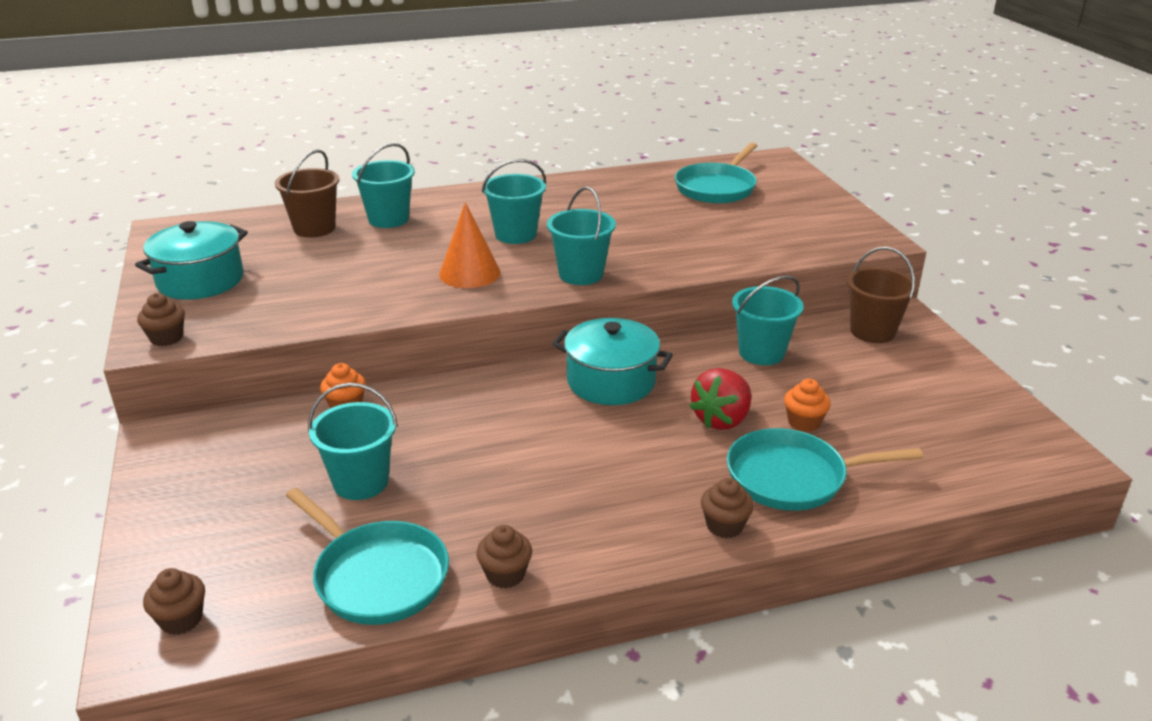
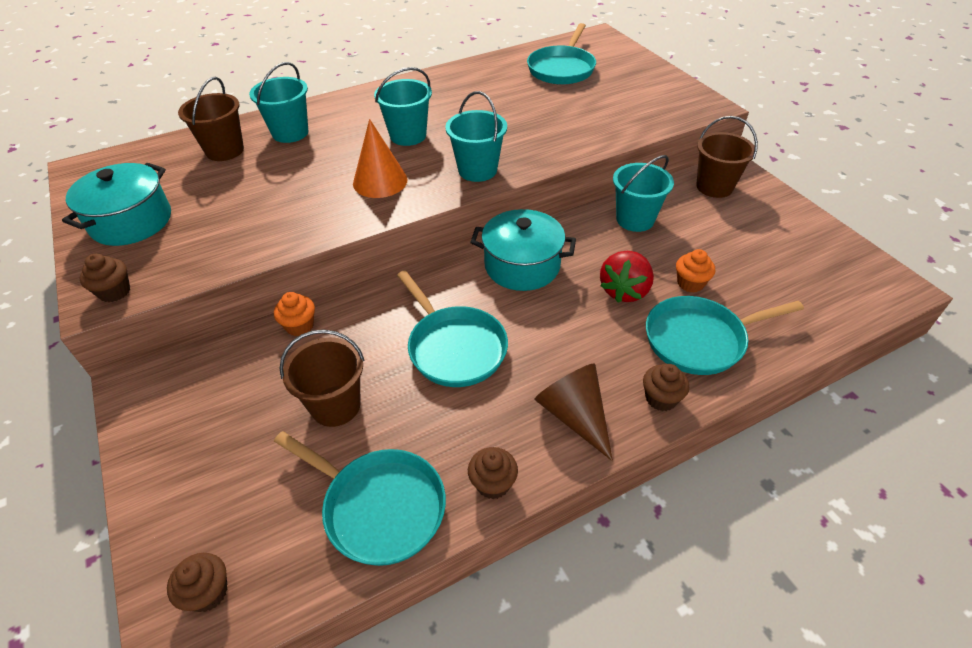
camera: 10 degrees left, 15 degrees up
turquoise bucket [308,383,398,500] -> brown bucket [280,330,364,427]
none -> turquoise pan [397,270,508,387]
none -> brown cone [534,363,613,461]

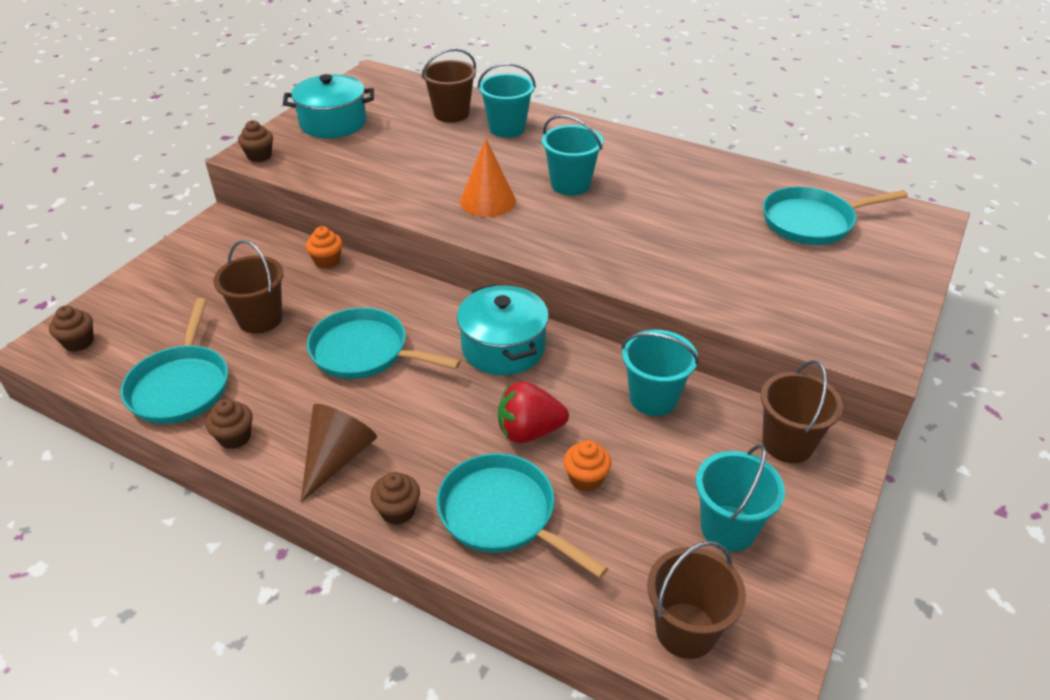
camera: 55 degrees right, 5 degrees down
turquoise pan [397,270,508,387] -> turquoise pan turned 90 degrees clockwise [307,307,461,379]
turquoise bucket [445,91,507,182] -> turquoise bucket moved to [696,444,785,552]
none -> brown bucket [647,541,746,659]

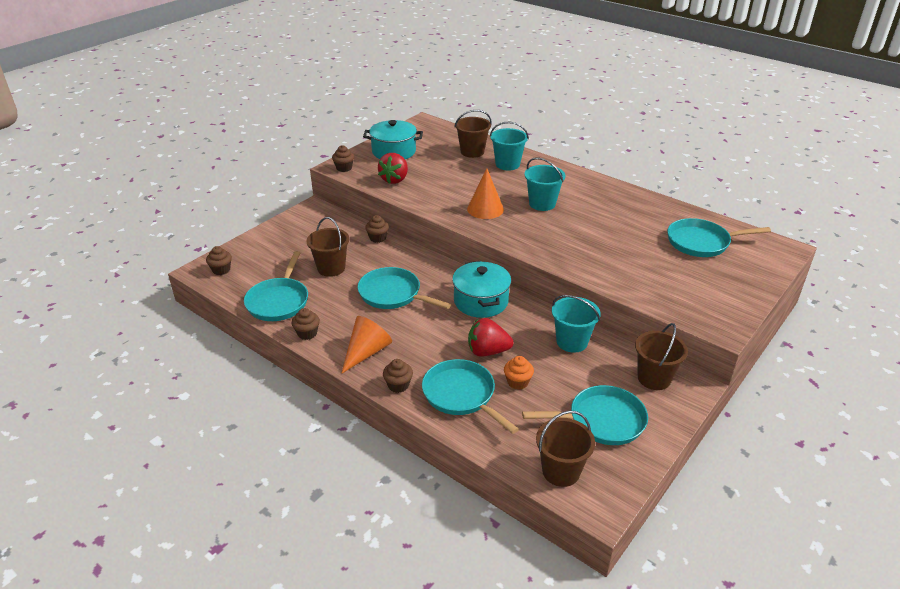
camera: 10 degrees right, 5 degrees down
brown cone [301,404,377,503] -> orange cone [341,316,392,374]
orange cupcake [306,226,343,269] -> brown cupcake [365,215,389,243]
turquoise bucket [696,444,785,552] -> turquoise pan [522,385,648,445]
none -> red strawberry [378,153,408,184]

